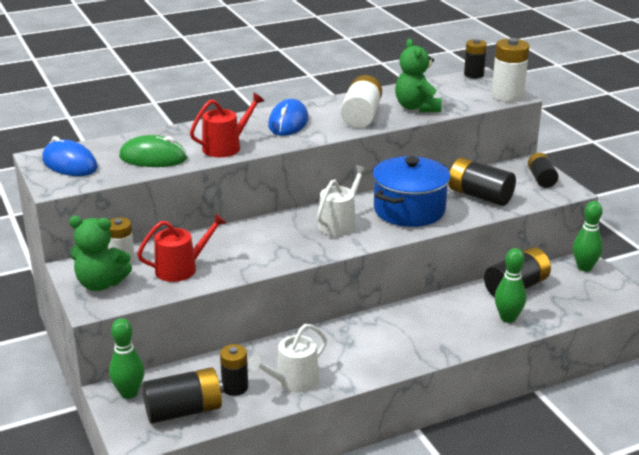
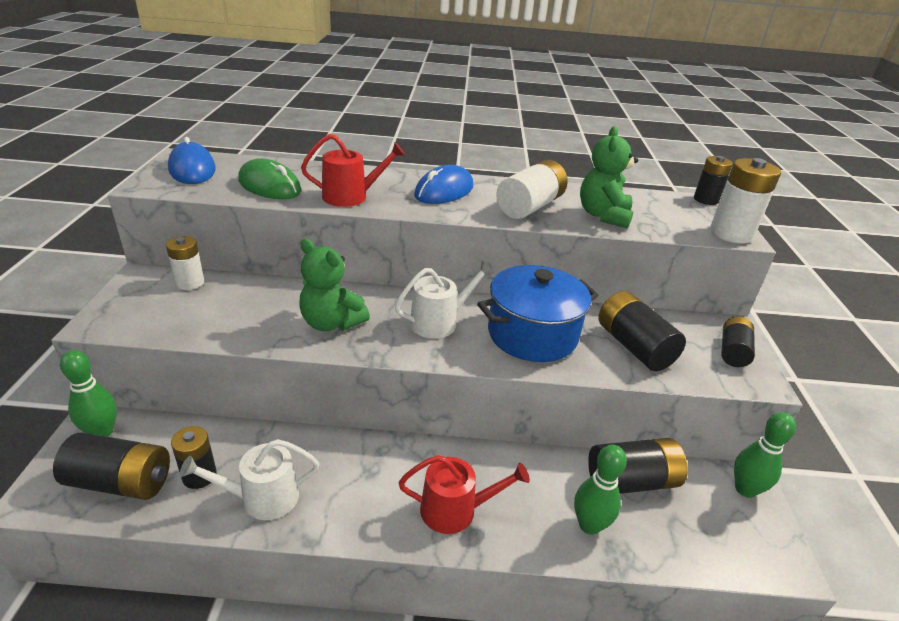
camera: 25 degrees right, 5 degrees up
green teddy bear [69,216,132,291] -> green teddy bear moved to [299,239,370,331]
red watering can [137,213,226,282] -> red watering can moved to [399,455,530,534]

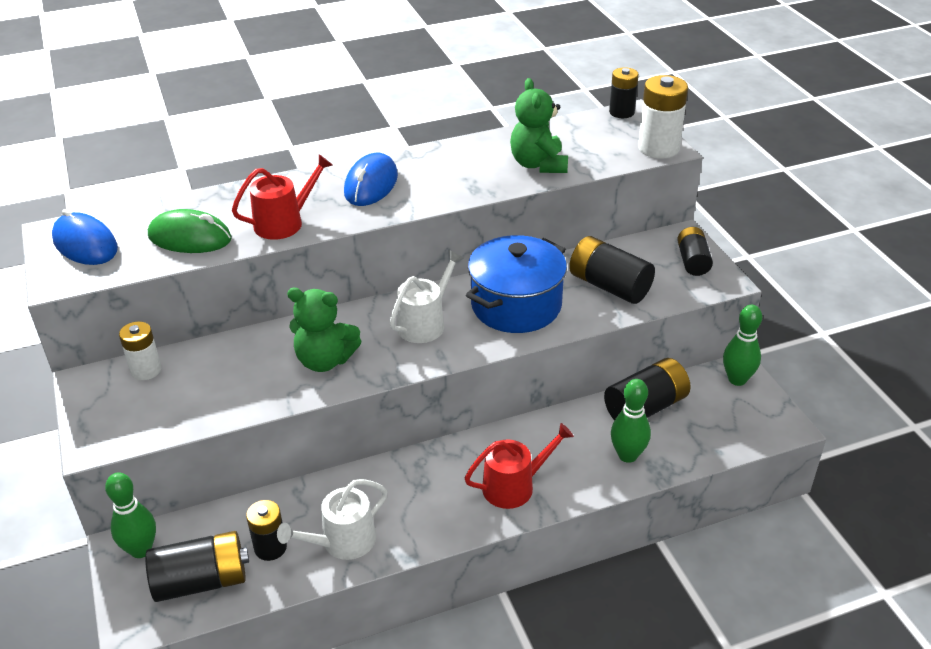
camera: 20 degrees left, 5 degrees up
white battery [496,160,568,219] -> none

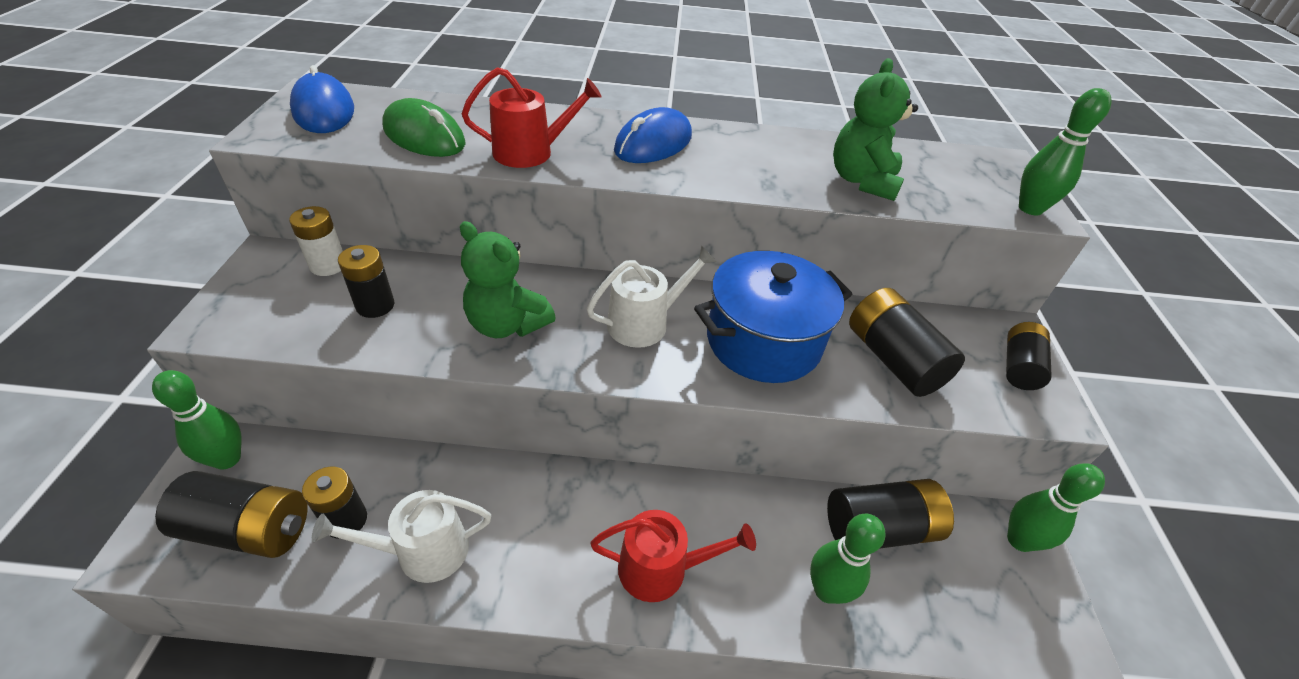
camera: 20 degrees right, 5 degrees up
black battery [609,67,639,118] -> black battery moved to [338,245,394,318]
white battery [638,75,688,159] -> green bowling pin [1019,88,1111,215]

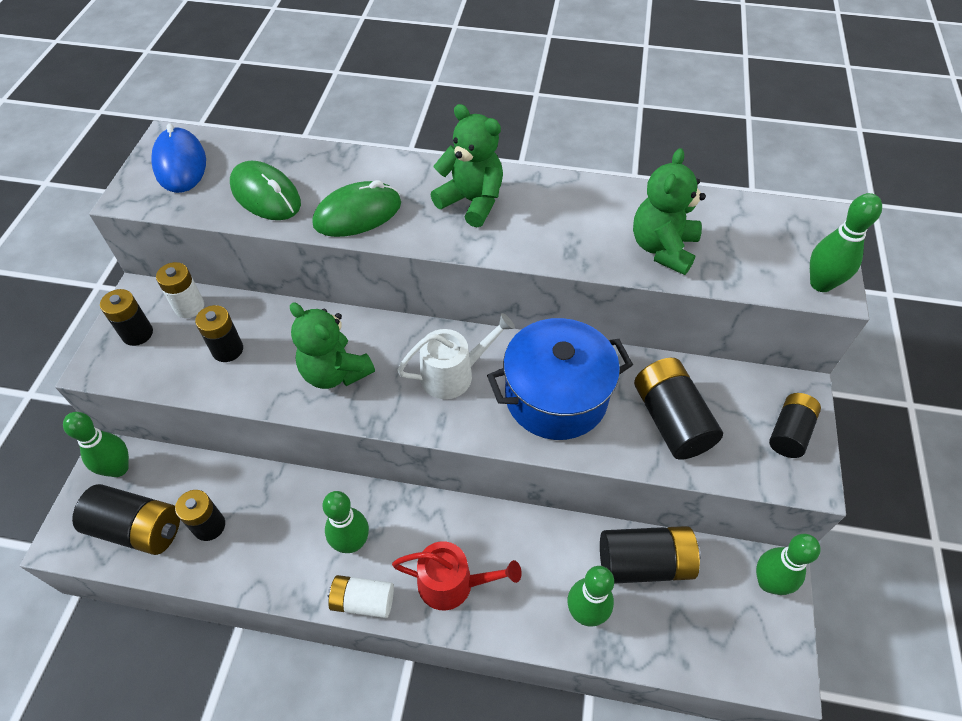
camera: 10 degrees right, 10 degrees up
white watering can [312,490,491,583] -> none
red watering can [462,67,602,168] -> green mouse [313,180,401,237]
blue mouse [614,107,692,163] -> green teddy bear [431,104,503,227]
none -> black battery [100,289,153,346]
none -> green bowling pin [323,491,369,553]
none -> white battery [328,575,394,618]

